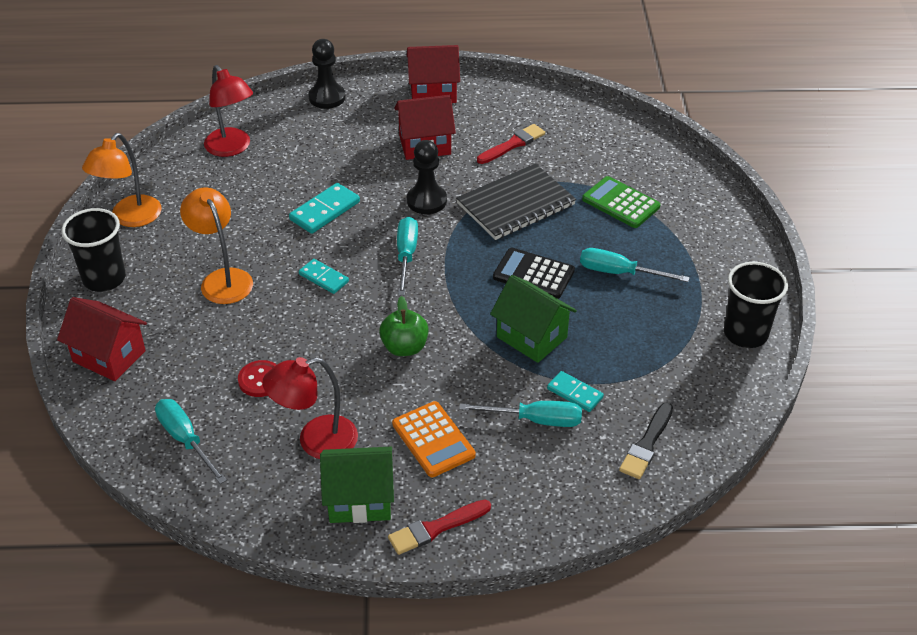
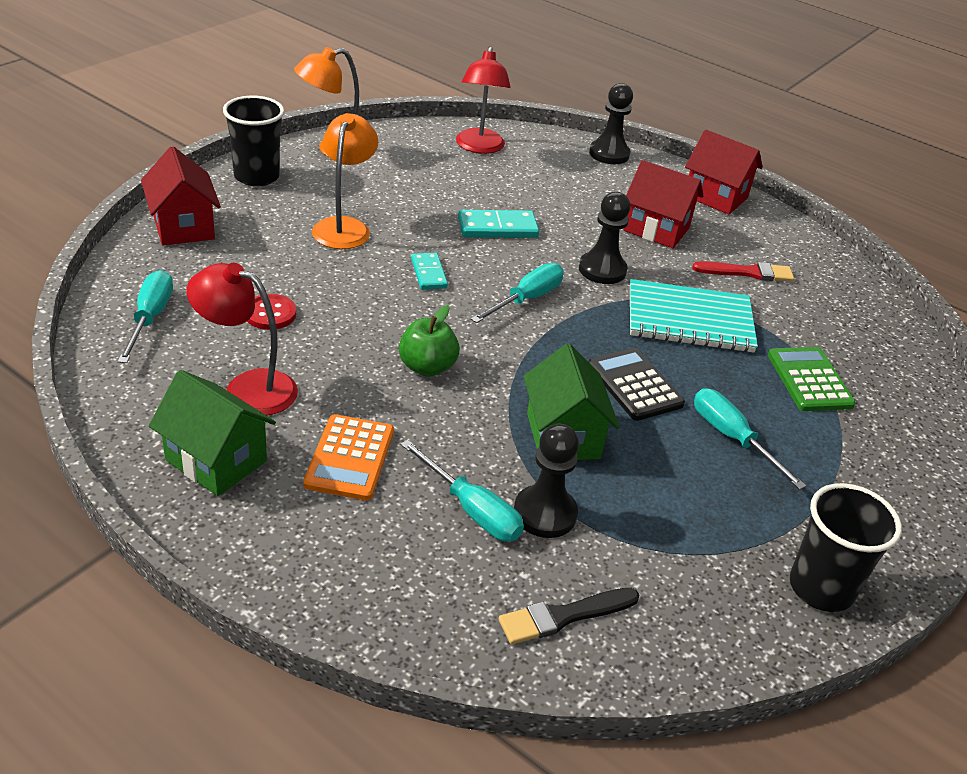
camera: 35 degrees right, 5 degrees down
red brush [388,500,491,555] -> none
black notebook [456,163,576,240] -> turquoise notebook [630,279,758,352]
turquoise domino [547,371,604,412] -> black pawn [514,424,579,538]

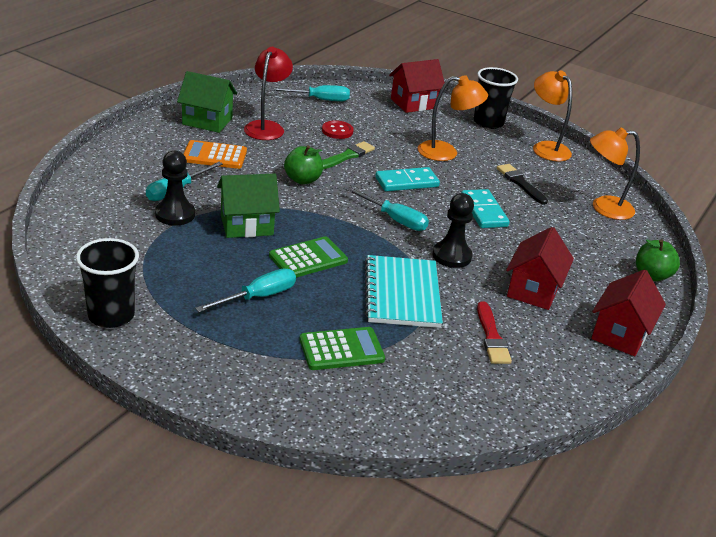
camera: 85 degrees right, 5 degrees down
green house [149,370,276,496] -> green house turned 75 degrees clockwise [177,71,237,133]
turquoise domino [411,253,448,290] -> turquoise domino [375,167,440,191], size x1.50
red lamp [456,46,511,154] -> orange lamp [590,127,640,220]
black brush [499,588,639,644] -> black brush moved to [497,164,548,205]
black calculator [588,348,685,421] -> green calculator [269,236,348,278]
black pawn [589,83,633,164] -> green apple [636,239,680,281]
none -> green brush [322,141,375,169]

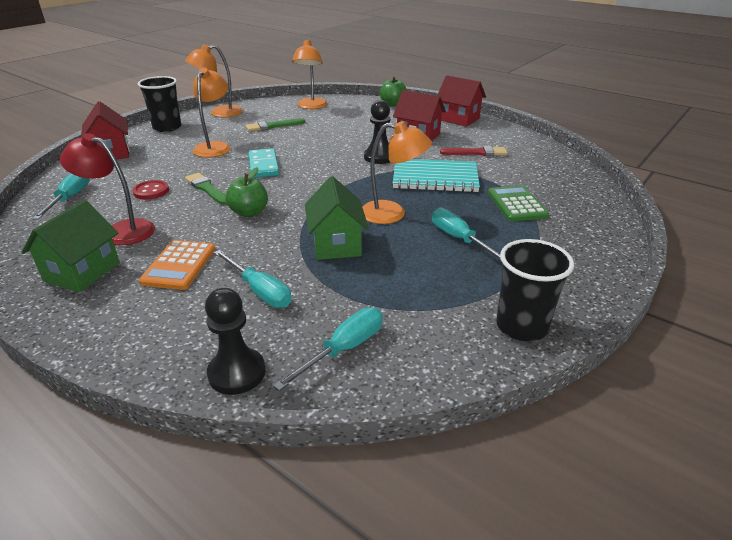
camera: 80 degrees left, 0 degrees up
black pawn [155,151,195,226] -> black pawn moved to [205,288,266,395]
green calculator [269,236,348,278] -> orange lamp [362,121,432,224]
turquoise screwdriver [346,187,429,231] -> turquoise screwdriver moved to [273,307,383,391]
turquoise domino [461,189,510,228] -> none
black brush [497,164,548,205] -> green brush [246,118,305,131]

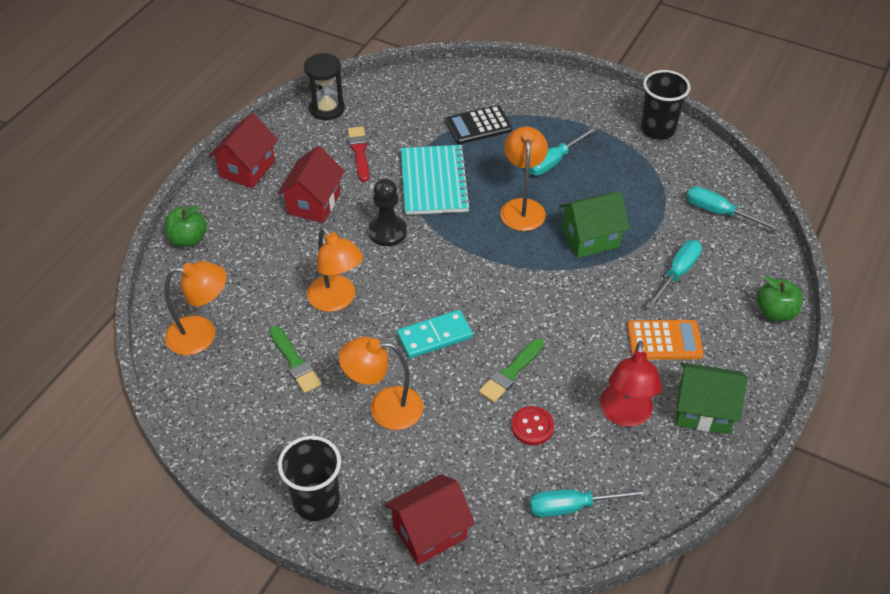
camera: 100 degrees left, 15 degrees up
orange lamp [185,44,243,117] -> orange lamp moved to [307,227,363,312]
black pawn [205,288,266,395] -> none
green apple [226,167,268,217] -> green apple moved to [757,276,803,322]
green calculator [488,185,549,221] -> black calculator [445,105,512,144]
none -> black hourglass [304,53,345,120]

